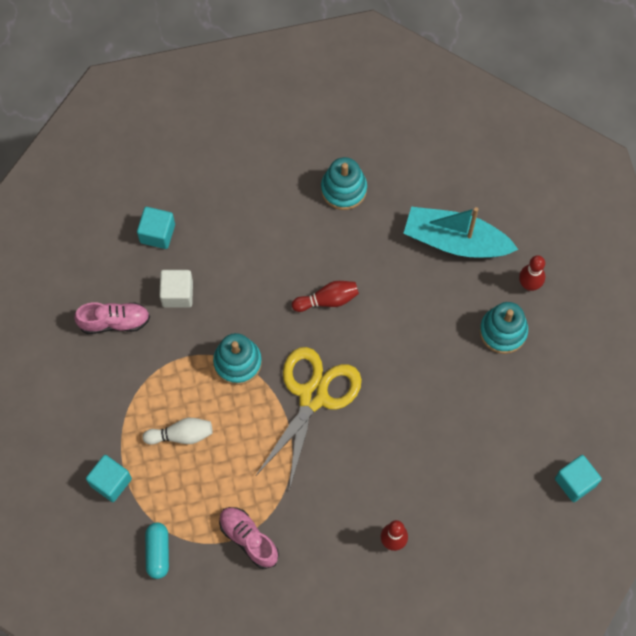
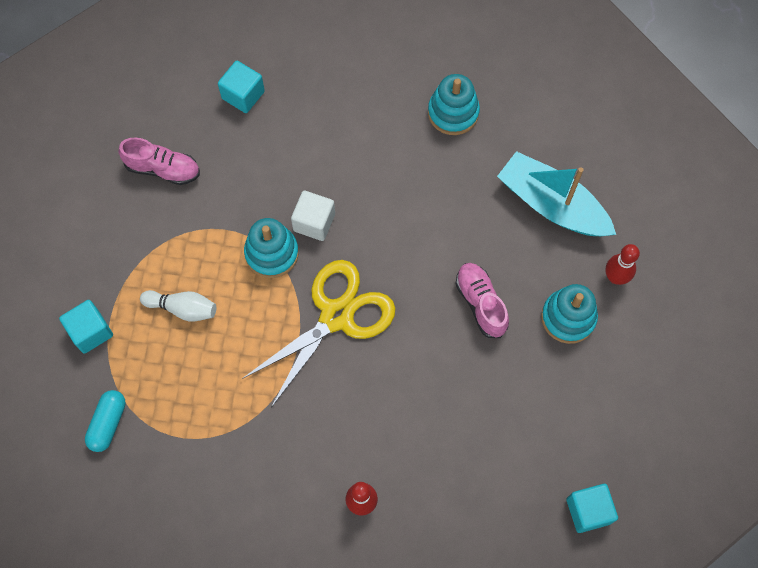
camera: 20 degrees right, 0 degrees up
white cube [159,270,193,308] -> white cube moved to [291,190,335,241]
pink shoe [219,507,279,569] -> pink shoe moved to [456,263,509,338]
red bowling pin [292,281,359,312] -> none

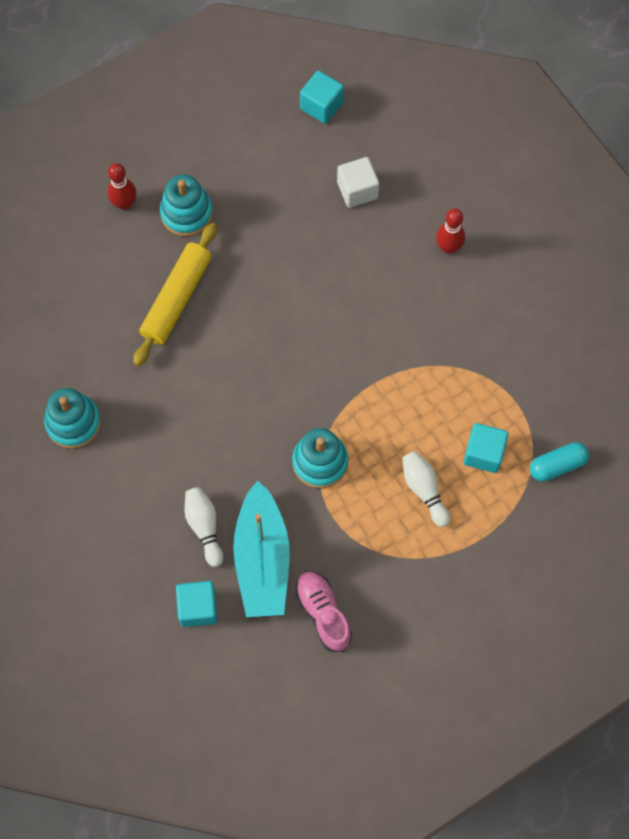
camera: 130 degrees left, 0 degrees up
turquoise cube [59,300,113,354] -> turquoise cube moved to [463,423,509,473]
yellow scissors [242,260,396,408] -> none
white cube [291,190,335,241] -> white cube moved to [337,157,379,208]
pink shoe [456,263,509,338] -> none
turquoise boat [497,151,616,236] -> turquoise boat moved to [233,481,290,617]
none -> yellow rolling pin [133,223,217,366]
none -> white bowling pin [185,487,223,567]

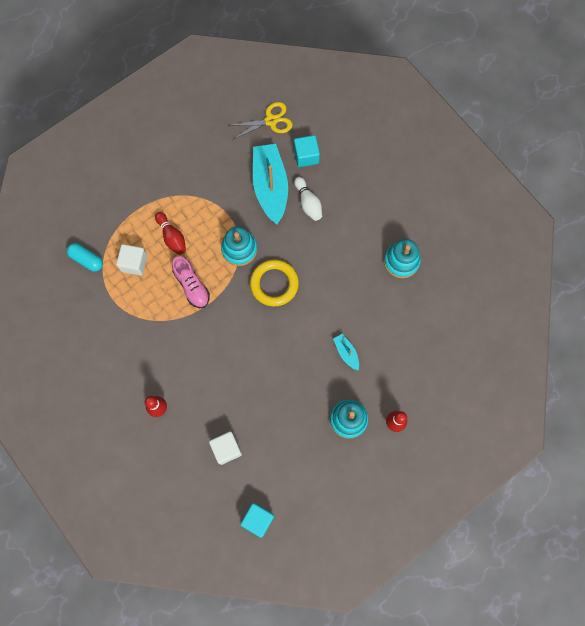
camera: 175 degrees right, 5 degrees up
yellow rolling pin [133,223,217,366] -> turquoise boat [333,334,359,371]
pink shoe [295,571,352,652] -> pink shoe moved to [172,256,210,308]
white bowling pin [402,451,450,527] -> red bowling pin [155,212,186,255]
turquoise cube [463,423,509,473] -> white cube [116,244,147,276]
turquoise capsule [530,442,589,482] -> turquoise capsule turned 60 degrees clockwise [67,243,103,272]
none -> yellow scissors [228,102,293,139]
none -> yellow ring [250,259,299,306]

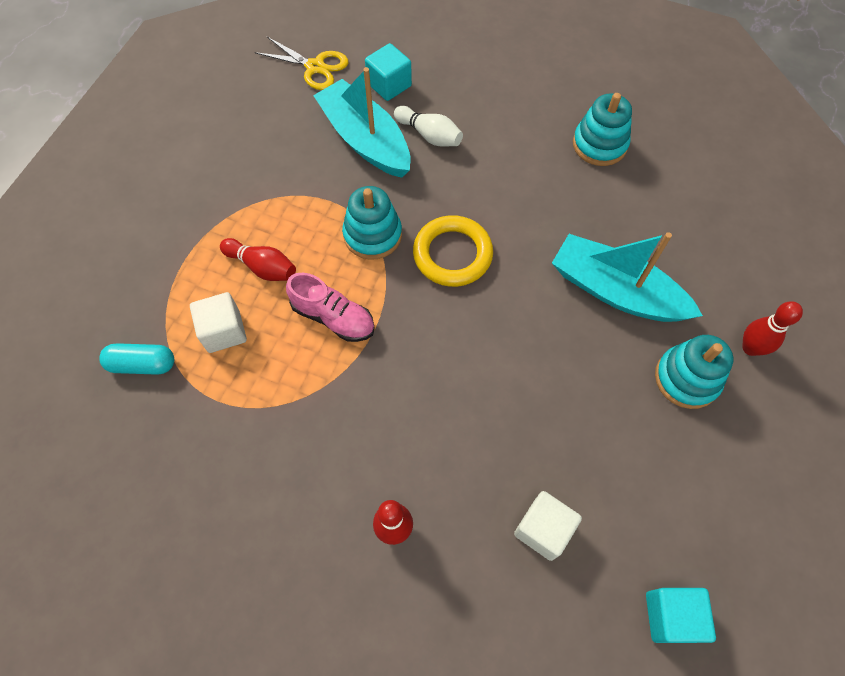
camera: 30 degrees left, 10 degrees down
yellow scissors [228,102,293,139] -> yellow scissors turned 75 degrees clockwise [255,37,348,90]
turquoise boat [333,334,359,371] -> turquoise boat [552,232,703,322], size x2.23

